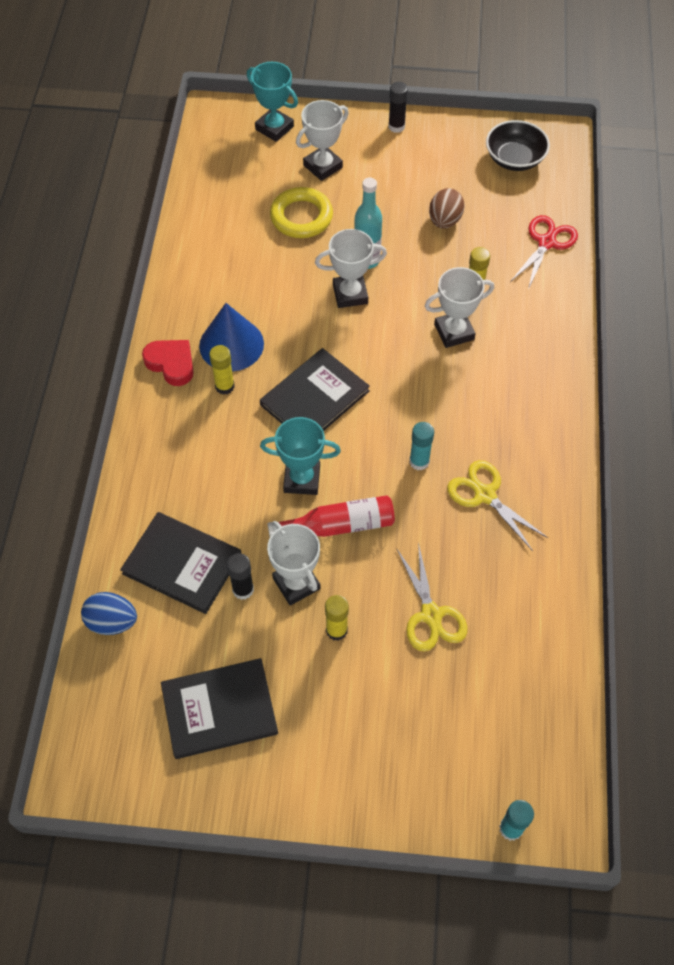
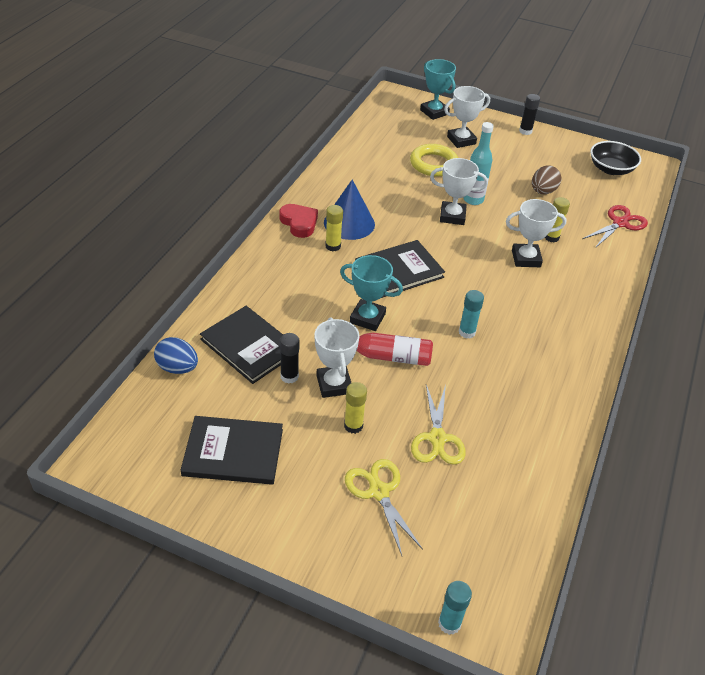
camera: 15 degrees right, 15 degrees down
yellow scissors [447,460,548,551] -> yellow scissors moved to [345,459,423,555]

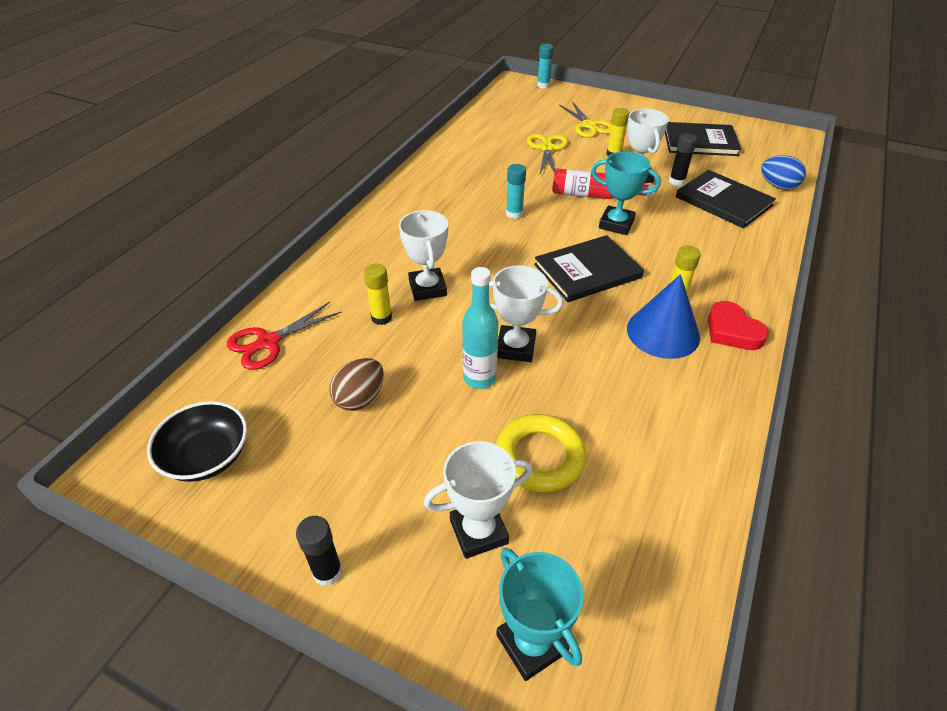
camera: 175 degrees left, 0 degrees up
white trophy [506,199,567,267] -> white trophy turned 75 degrees clockwise [399,210,448,301]

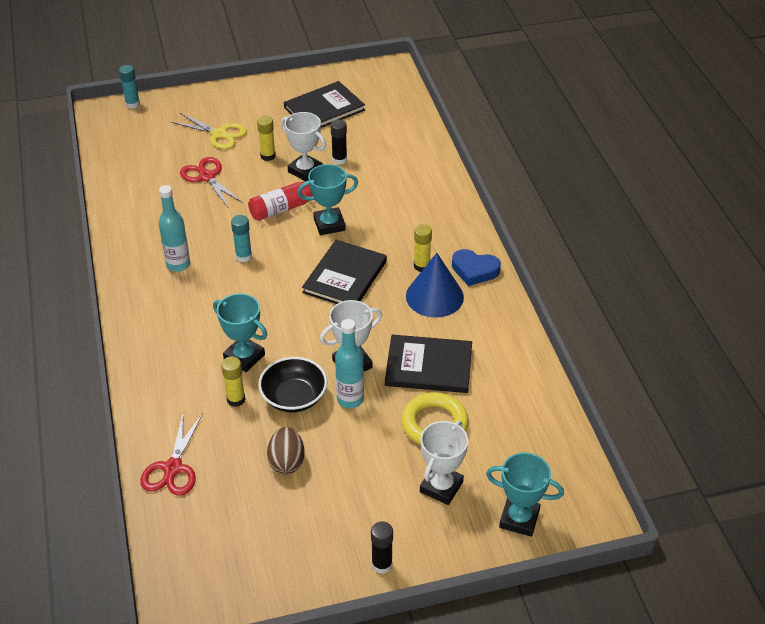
camera: 40 degrees left, 0 degrees up
black bowl [147,401,247,482] -> black bowl moved to [258,357,327,412]
white trophy [399,210,448,301] -> turquoise trophy [213,293,267,372]
yellow scissors [527,134,568,173] -> red scissors [180,157,243,207]
black book [676,170,776,228] -> black book moved to [385,335,472,393]
red heart [708,301,769,350] -> blue heart [452,249,501,286]
blue egg [761,156,806,190] -> none
none -> turquoise bottle [159,185,190,272]

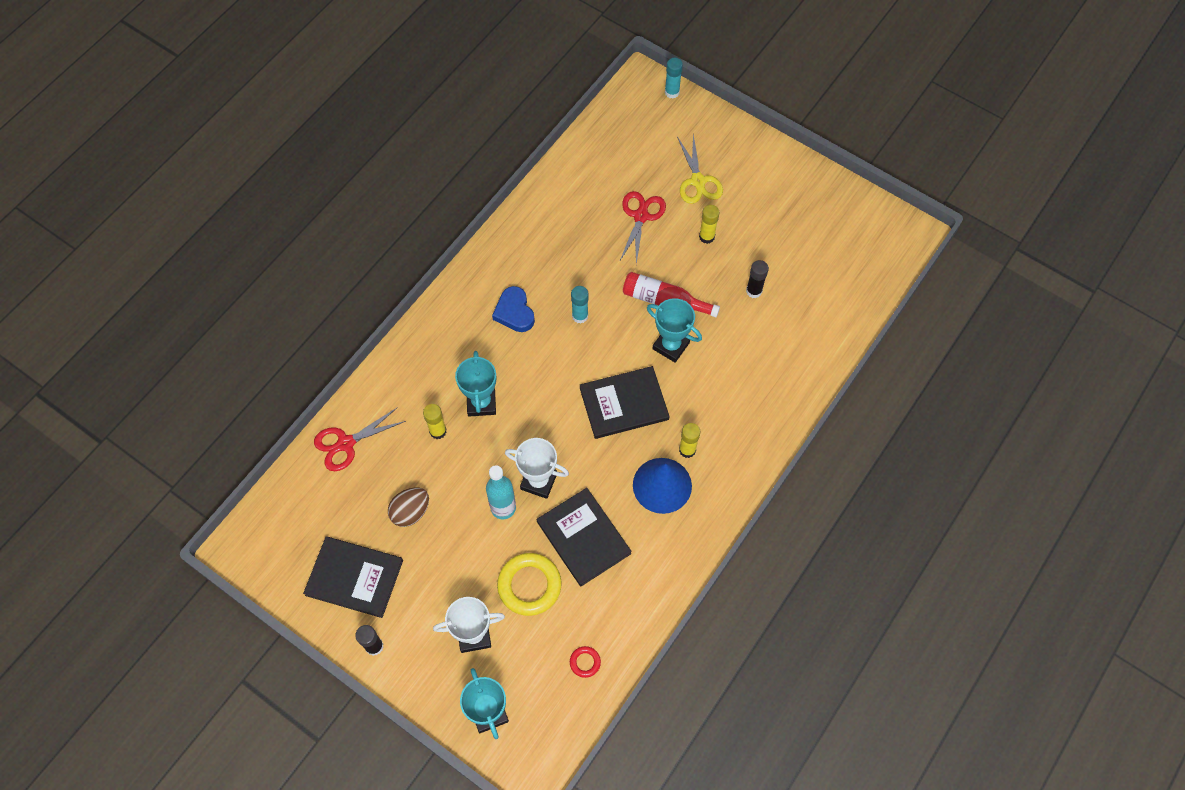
camera: 50 degrees right, 20 degrees up
turquoise bottle [159,185,190,272] -> none
black bowl [258,357,327,412] -> none
white trophy [281,112,326,181] -> none
black book [284,81,365,128] -> black book moved to [303,536,403,618]
blue heart [452,249,501,286] -> blue heart moved to [492,286,535,332]
none -> red ring [570,646,601,678]

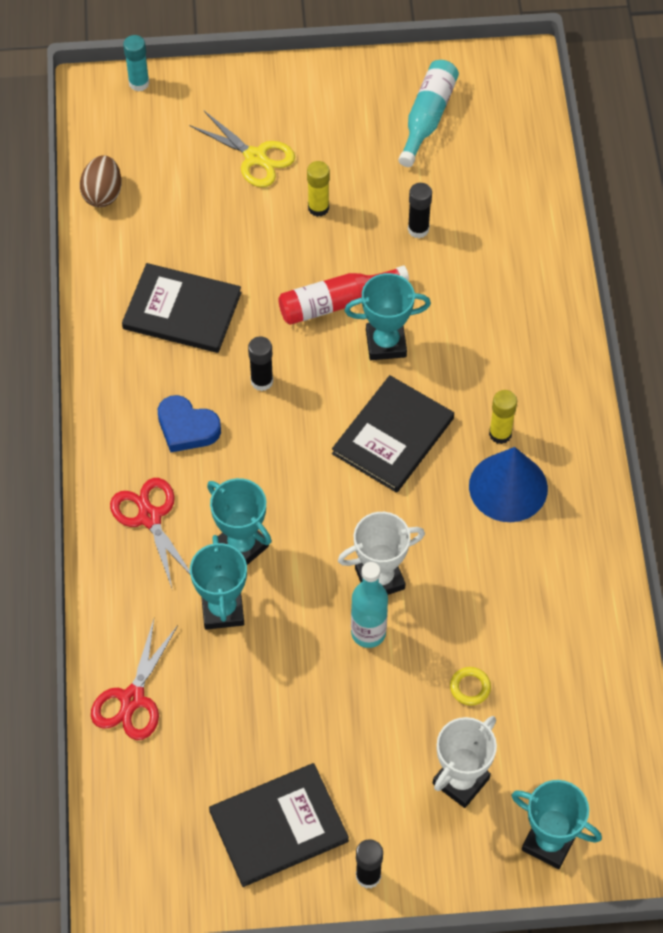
camera: 40 degrees left, 5 degrees down
brown egg [388,487,429,527] -> brown egg moved to [80,155,121,207]
yellow glue stick [423,404,446,439] -> turquoise trophy [190,535,247,630]
yellow ring [497,553,561,616] -> yellow ring [450,667,491,706], size x0.47
black book [537,488,632,586] -> black book moved to [122,263,242,353]
red ring [570,646,601,678] -> none
turquoise glue stick [571,286,589,324] -> black glue stick [248,336,273,391]
red scissors [620,191,666,264] -> red scissors moved to [110,478,190,588]
none -> turquoise bottle [399,60,459,167]

